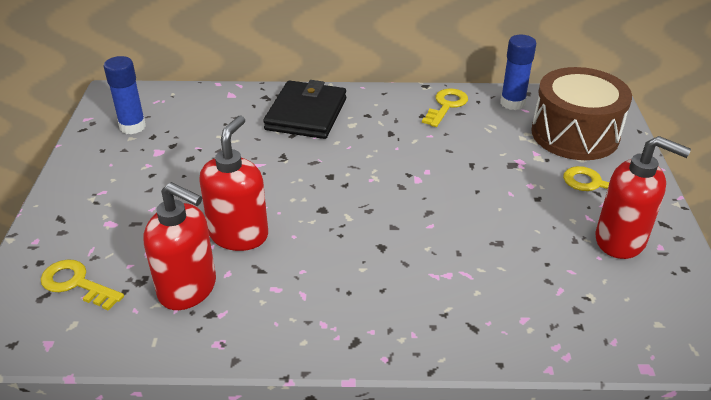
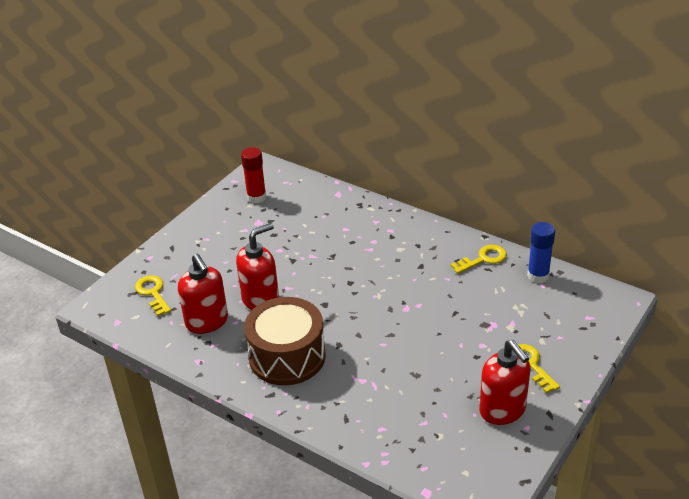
camera: 35 degrees right, 0 degrees up
blue glue stick [103,56,146,134] -> red glue stick [241,147,266,204]
black wallet [263,80,346,139] -> none
brown drum [531,67,632,160] -> brown drum moved to [244,297,326,386]

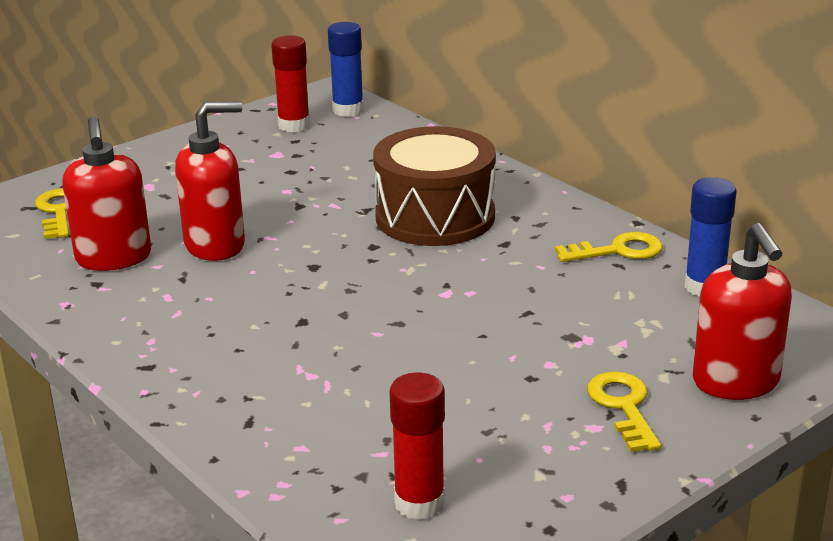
camera: 15 degrees right, 10 degrees down
brown drum [244,297,326,386] -> brown drum moved to [373,126,496,246]
red soap dispenser [479,340,530,425] -> red soap dispenser moved to [693,223,792,400]
none -> blue glue stick [328,22,364,117]
none -> red glue stick [390,372,445,520]

